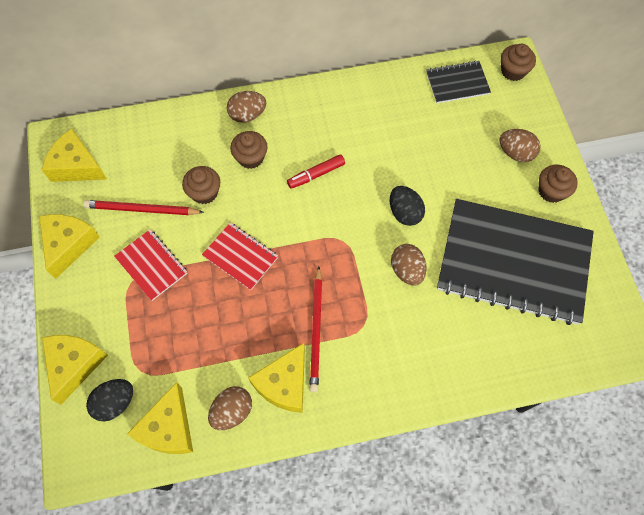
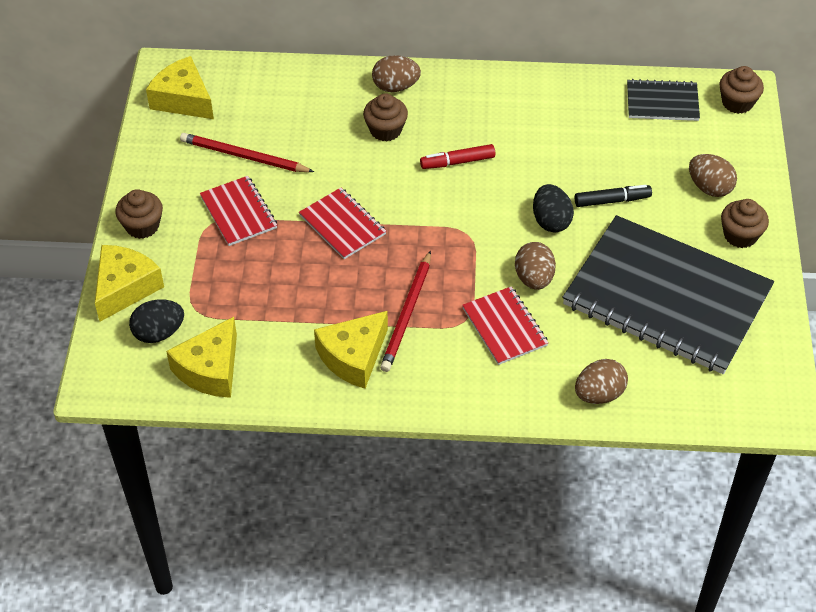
camera: 15 degrees right, 15 degrees down
yellow cheese [39,214,100,279] -> none
brown cupcake [182,166,220,204] -> brown cupcake moved to [115,189,163,239]
brown egg [208,386,252,430] -> brown egg moved to [575,359,628,404]
none -> red notebook [462,286,549,365]
none -> black marker [575,185,652,207]

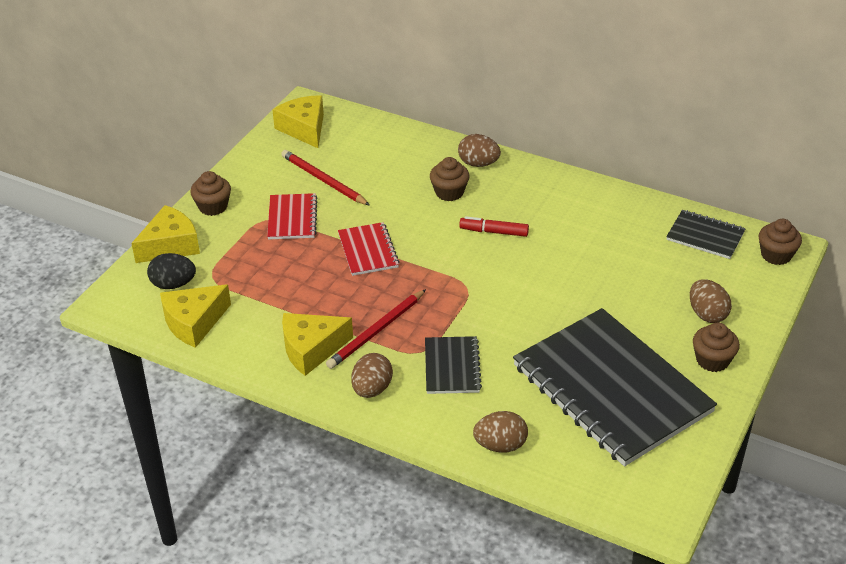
camera: 25 degrees right, 10 degrees down
red notebook [462,286,549,365] -> black notebook [425,336,482,394]
brown egg [515,242,556,290] -> brown egg moved to [351,353,393,398]
black egg [533,184,574,233] -> none
black marker [575,185,652,207] -> none

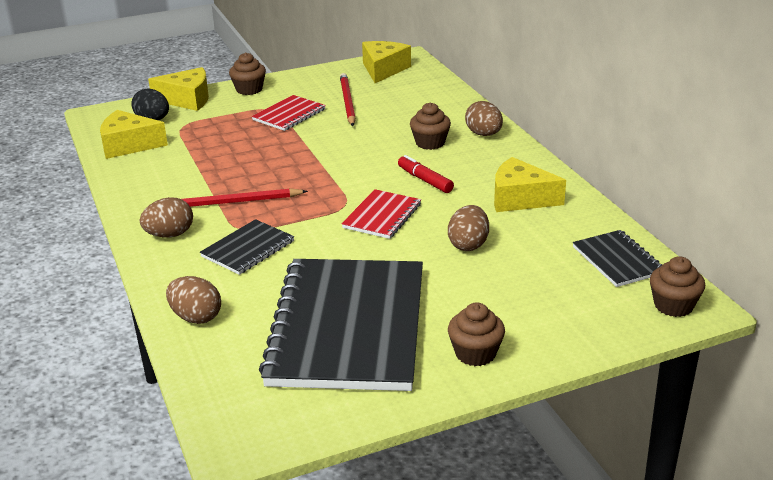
camera: 40 degrees right, 10 degrees down
yellow cheese [282,313,353,376] -> yellow cheese moved to [494,157,566,212]
red notebook [338,222,400,276] -> red notebook moved to [342,189,421,239]
brown egg [690,279,732,323] -> brown egg moved to [448,205,489,251]

